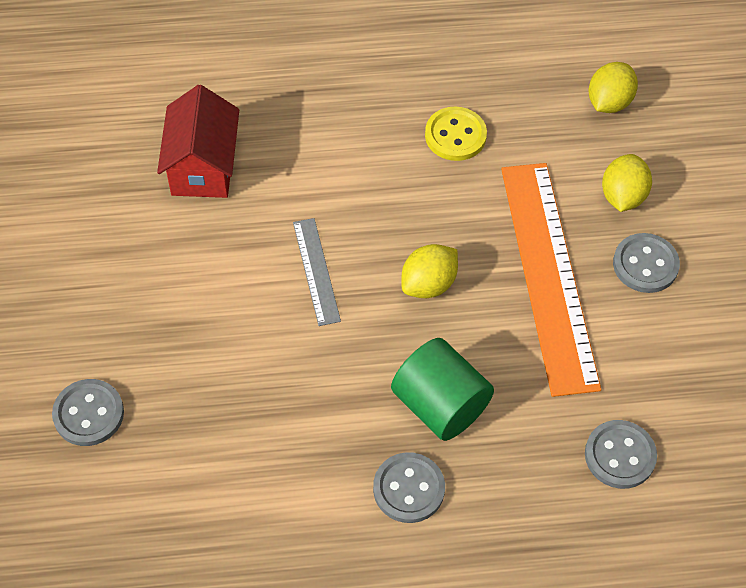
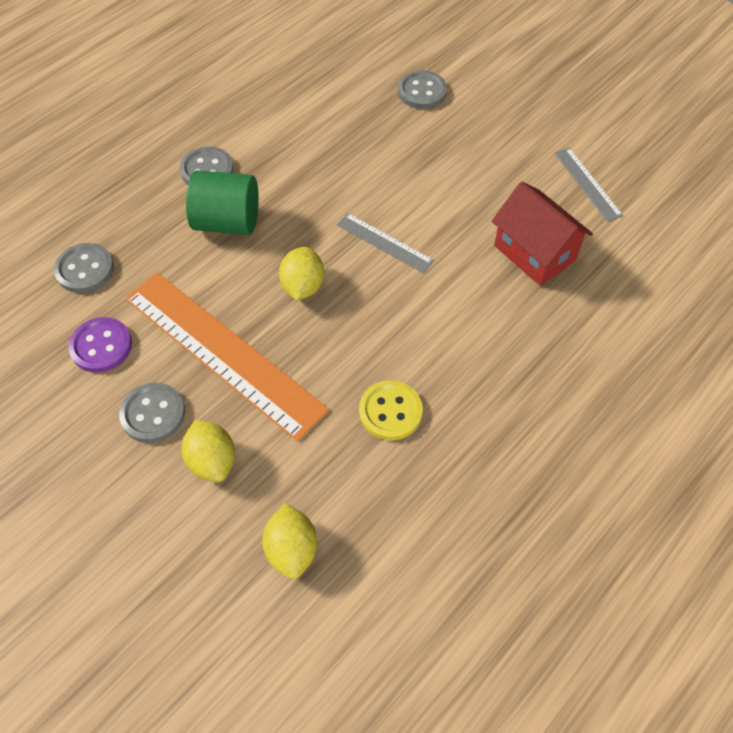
camera: 140 degrees right, 0 degrees up
none -> purple button [69,317,132,373]
none -> grey ruler [554,148,623,222]

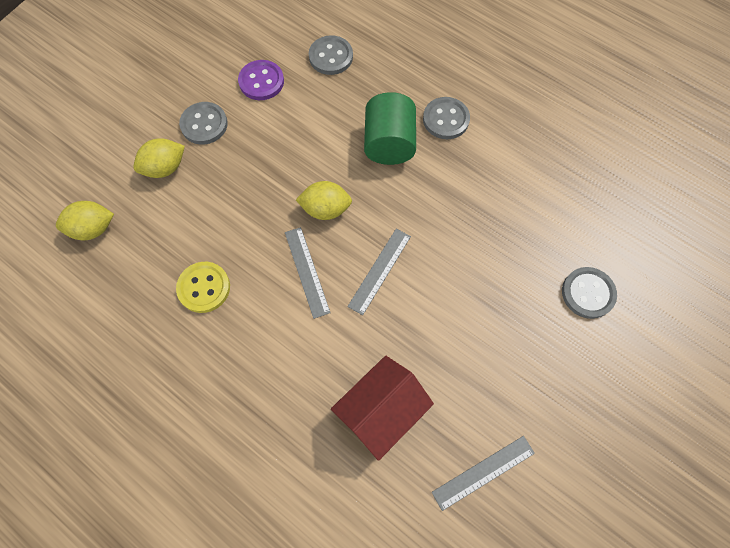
camera: 85 degrees right, 10 degrees up
orange ruler [125,272,329,441] -> none
none -> grey ruler [285,227,331,319]

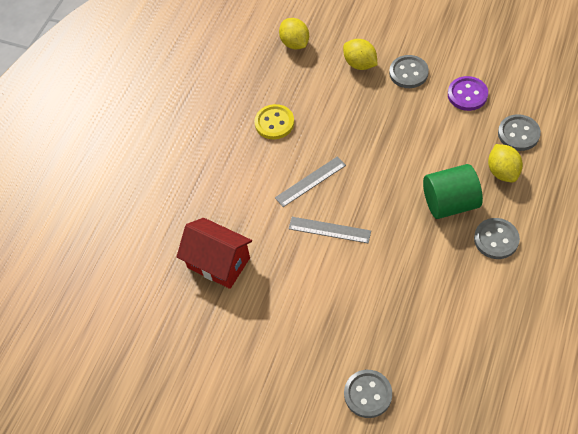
camera: 80 degrees right, 10 degrees down
yellow lemon [296,181,352,220] -> yellow lemon moved to [488,144,523,182]
grey ruler [432,436,535,511] -> none

